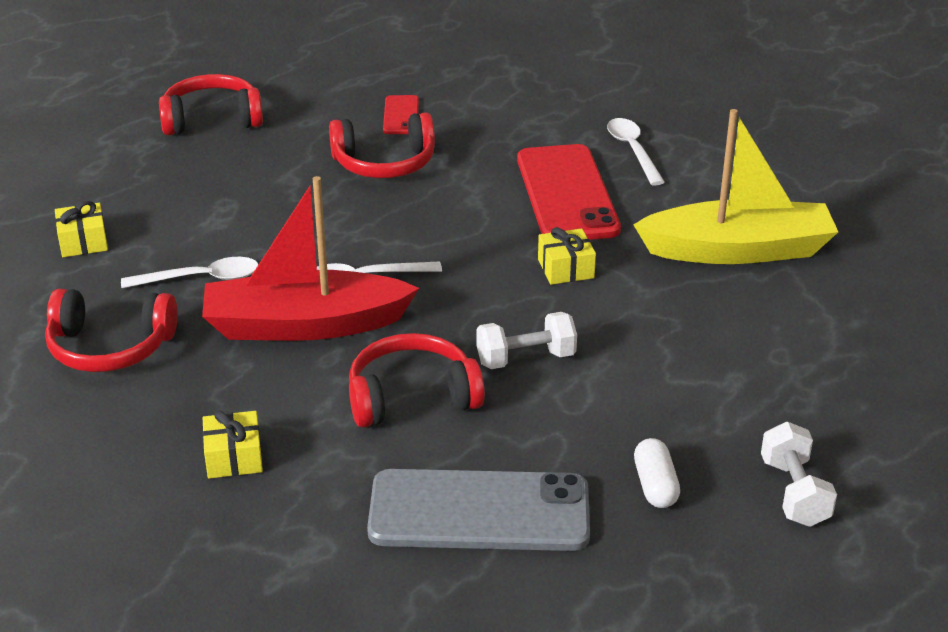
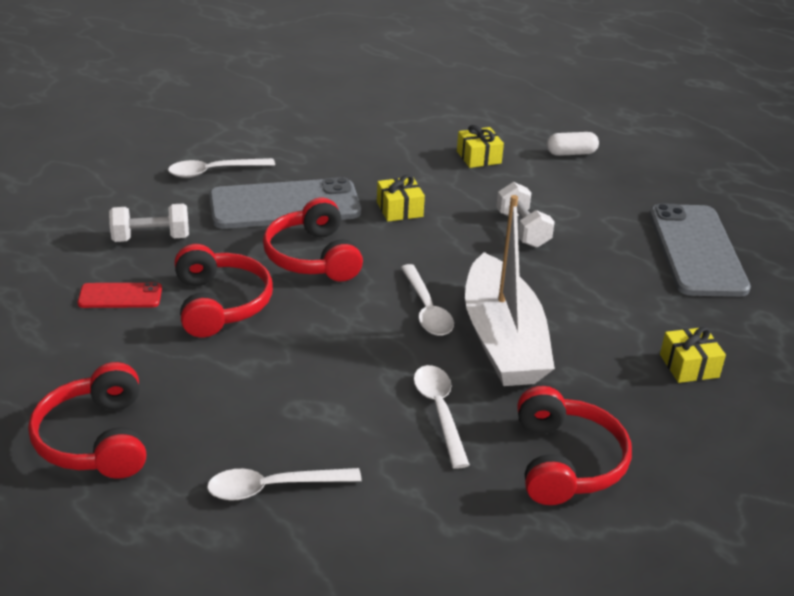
camera: 95 degrees left, 0 degrees up
yellow gift [55,201,108,257] -> yellow gift moved to [457,125,504,168]
red boat [202,176,419,341] -> white boat [465,195,555,386]
red headphones [349,333,485,427] -> red headphones moved to [263,198,363,282]
red phone [517,144,621,240] -> grey phone [209,177,361,229]
yellow boat [633,109,838,264] -> none
white capsule [634,438,680,508] -> white capsule moved to [547,132,599,156]
white dumbbell [761,422,837,527] -> white dumbbell moved to [109,204,189,242]
none -> white spoon [207,468,362,501]

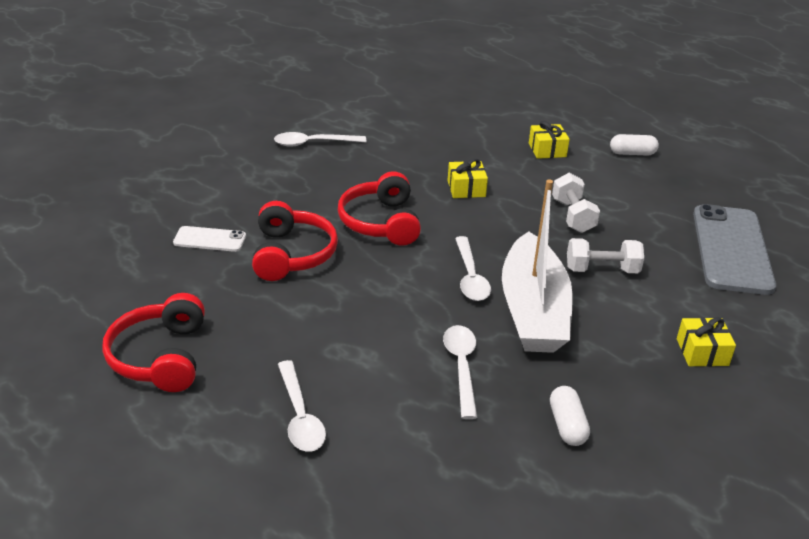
camera: 10 degrees right, 0 degrees up
red phone [78,282,162,308] -> white phone [173,226,246,252]
white dumbbell [109,204,189,242] -> white dumbbell moved to [567,238,644,273]
white spoon [207,468,362,501] -> white spoon turned 105 degrees counterclockwise [278,360,326,452]
grey phone [209,177,361,229] -> none
red headphones [517,386,632,505] -> white capsule [550,386,590,446]

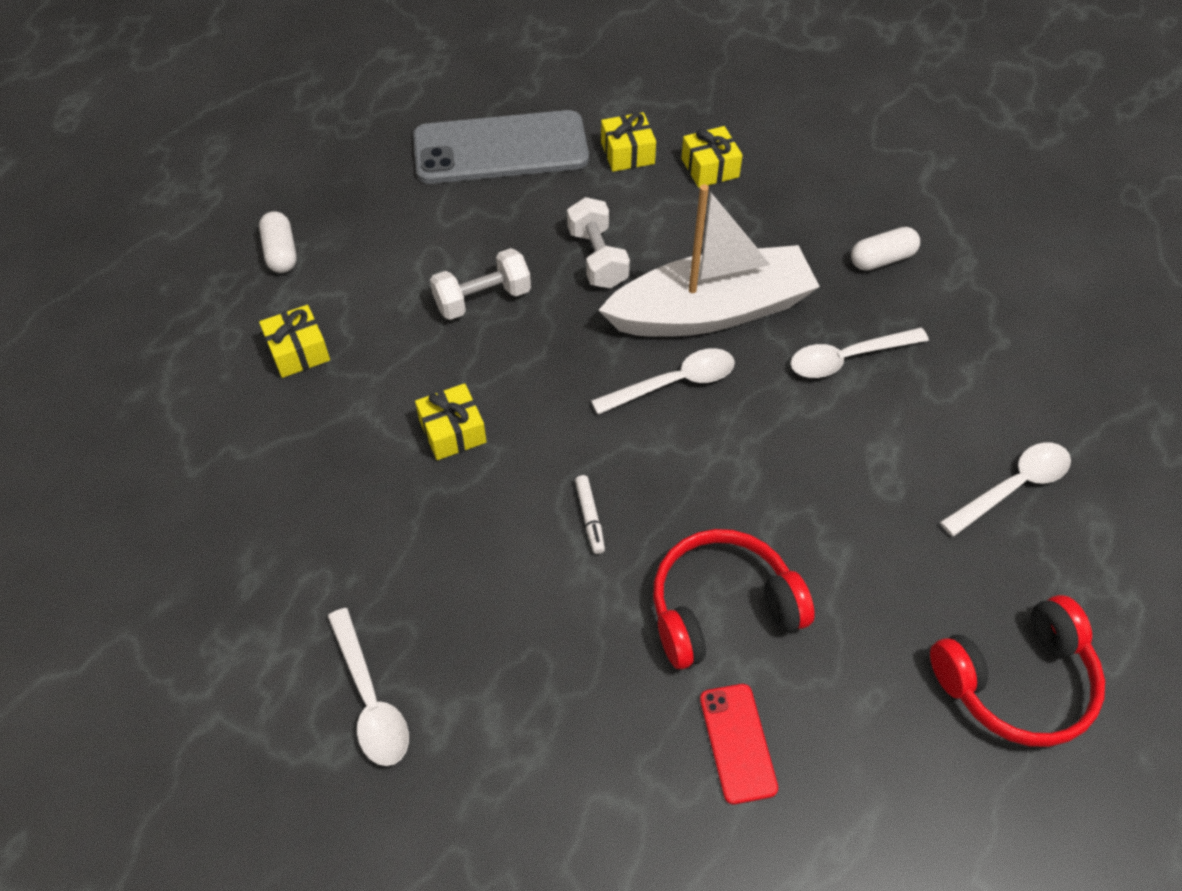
camera: 105 degrees left, 20 degrees up
white phone [173,226,246,252] -> red phone [700,684,778,804]
red headphones [338,171,421,246] -> white marker [575,475,605,554]
none -> yellow gift [601,112,656,172]

